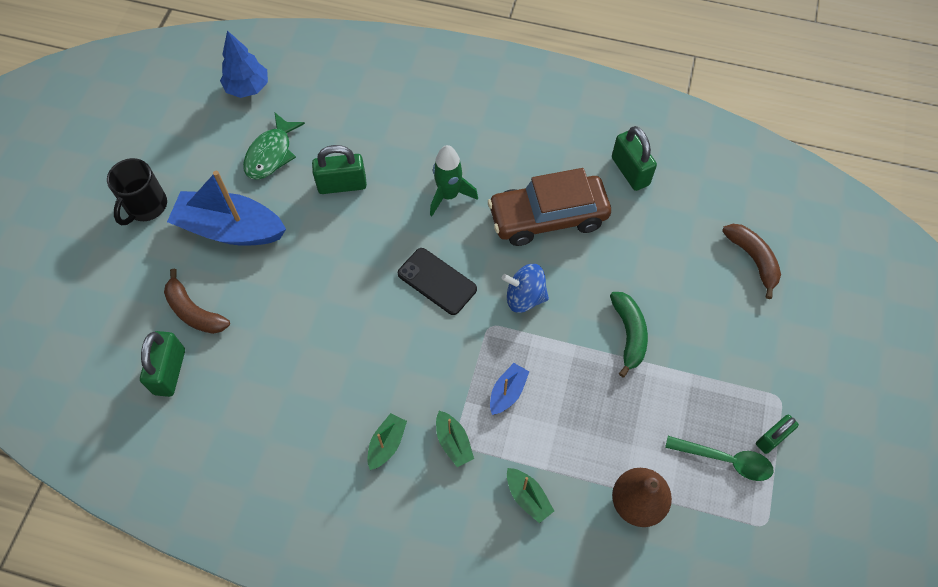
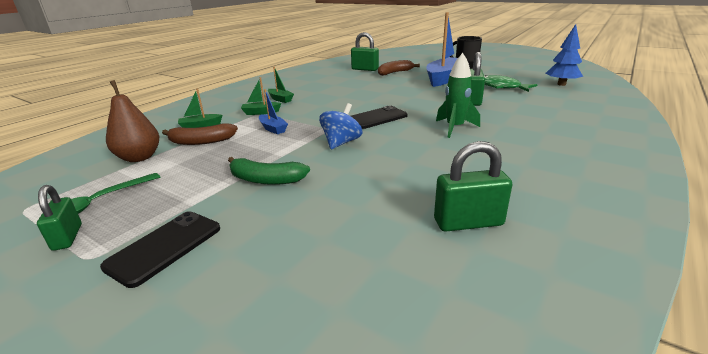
camera: 110 degrees right, 35 degrees down
brown car [488,168,611,246] -> none
brown banana [722,224,781,299] -> brown banana moved to [162,123,238,145]
none -> black phone [100,211,220,288]

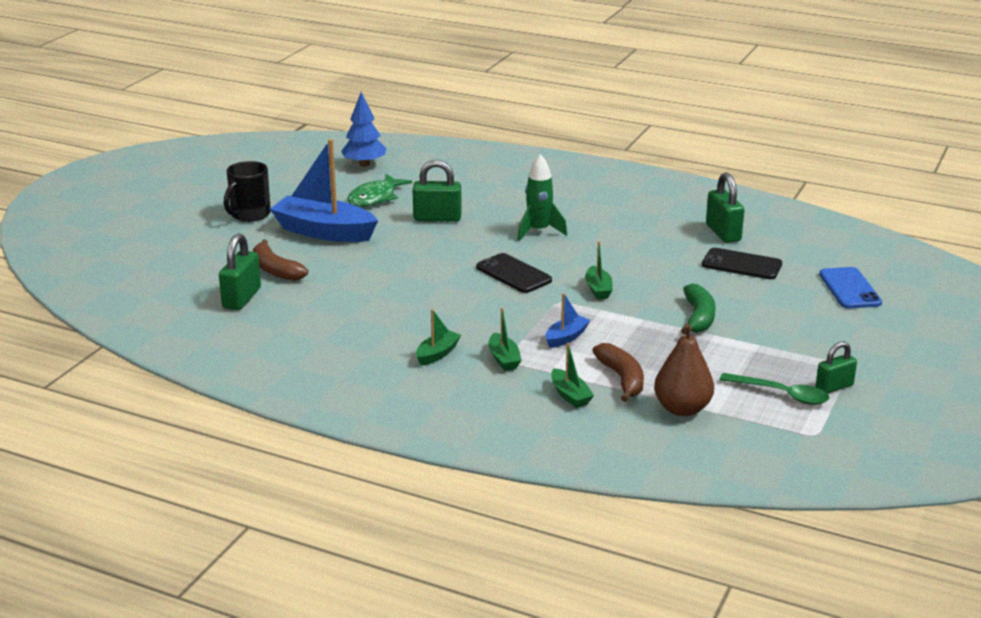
camera: 100 degrees left, 0 degrees up
black phone [100,211,220,288] -> black phone moved to [702,248,782,279]
blue spinning top [319,103,362,149] -> green boat [585,241,613,299]
none -> blue phone [819,267,882,309]

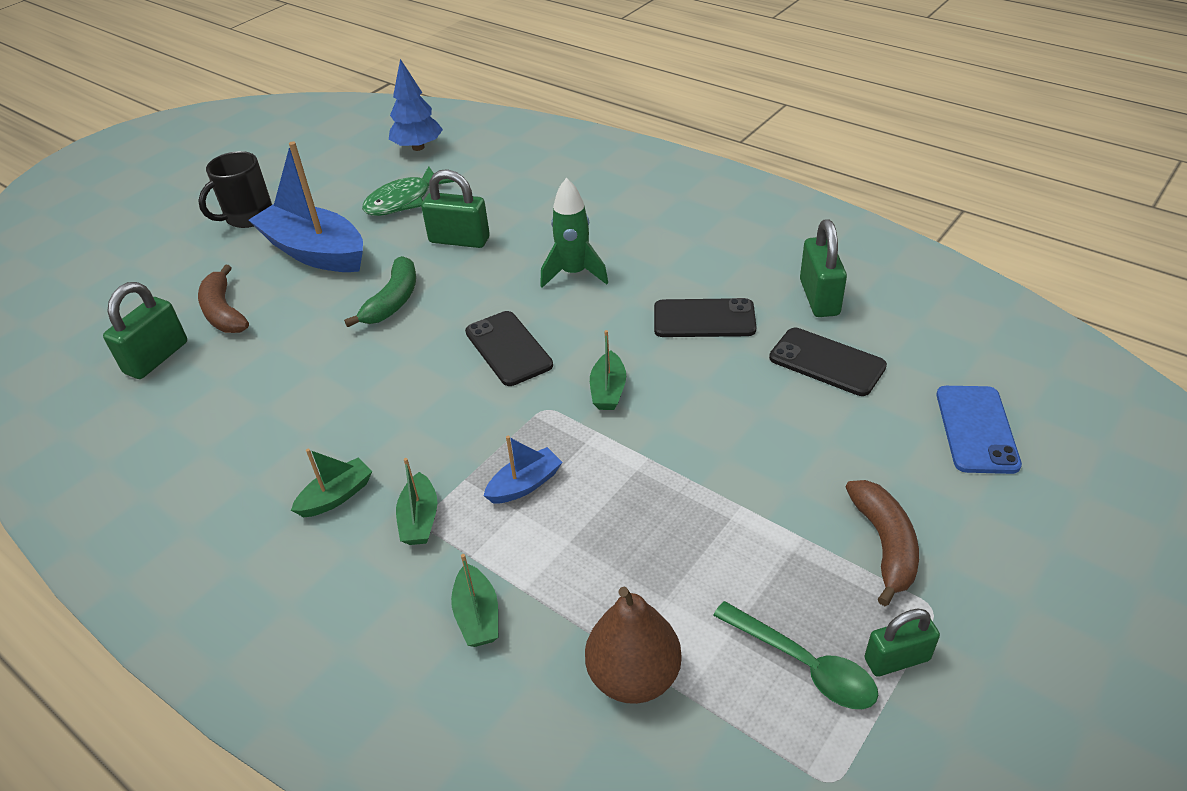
camera: 15 degrees right, 15 degrees up
brown banana [592,343,644,402] -> brown banana moved to [846,480,919,606]
green banana [681,283,715,335] -> green banana moved to [344,256,416,327]
none -> black phone [654,298,756,337]

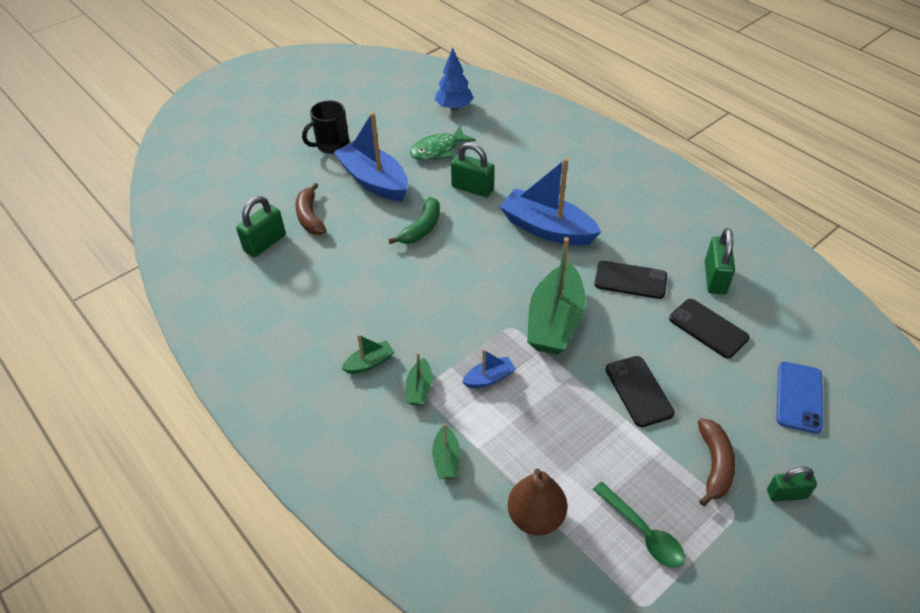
camera: 10 degrees right, 5 degrees up
black phone [465,311,553,386] -> black phone moved to [606,356,675,427]
green rocket [540,178,608,288] -> blue boat [500,158,601,246]
green boat [590,330,626,410] -> green boat [527,237,586,355], size x2.18
green padlock [865,609,940,677] -> green padlock moved to [767,467,817,502]

